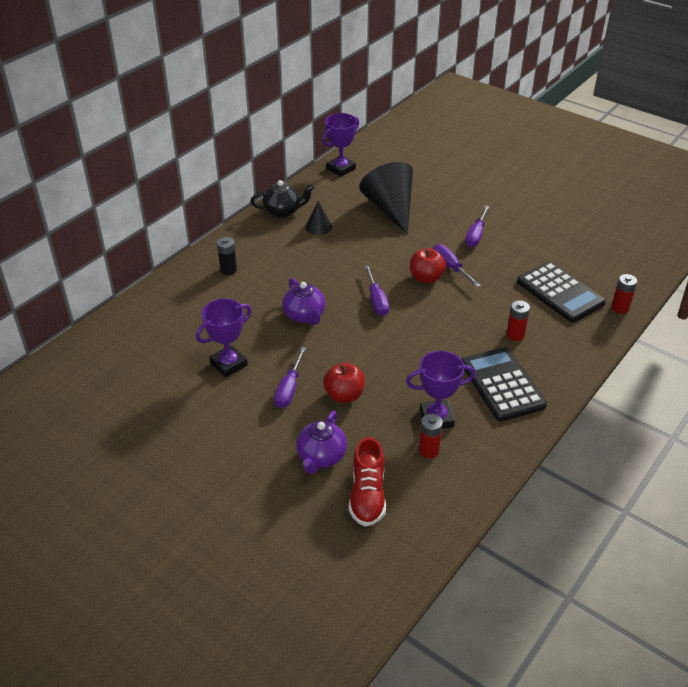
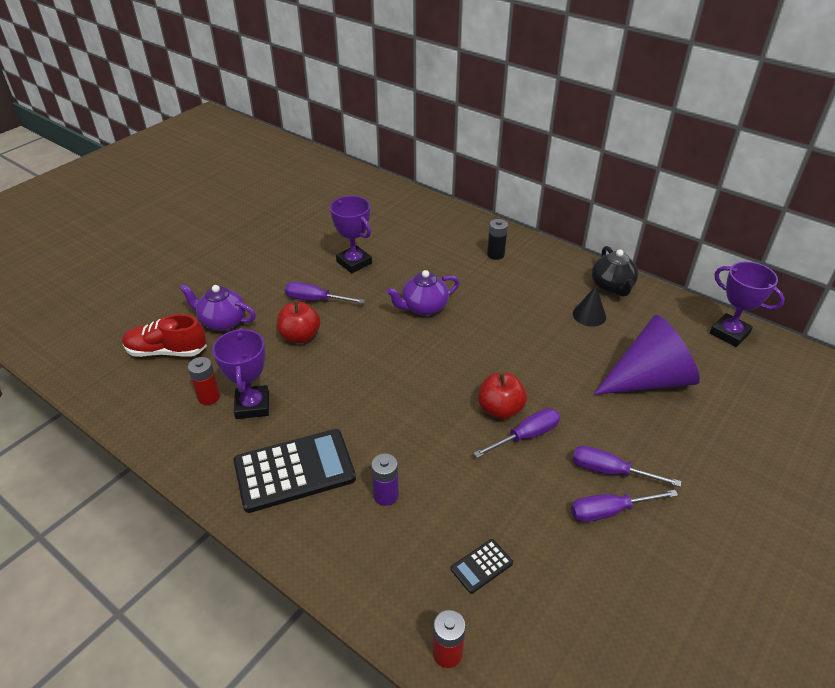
camera: 90 degrees right, 0 degrees up
black cone [359,162,413,235] -> purple cone [593,315,700,395]
purple screwdriver [364,265,389,316] -> purple screwdriver moved to [571,490,678,522]
red battery [506,300,530,341] -> purple battery [371,453,399,506]
black calculator [517,261,606,322] -> black calculator [451,539,513,594], size x0.45

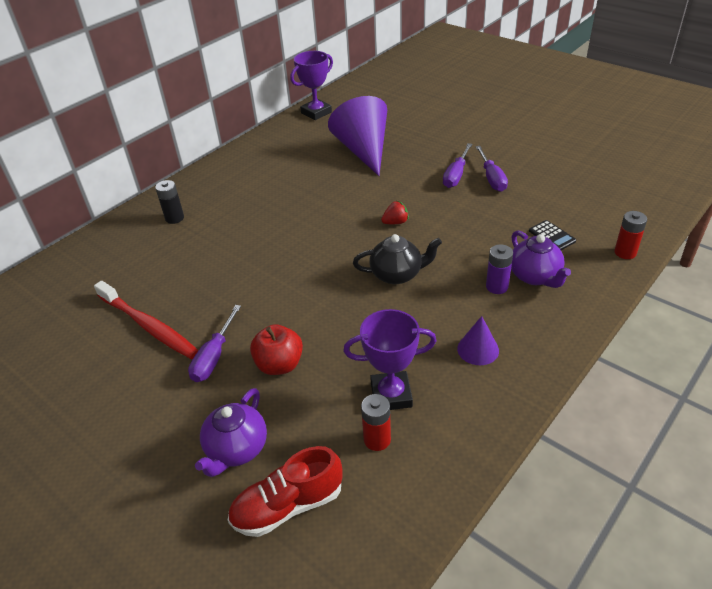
camera: 85 degrees left, 0 degrees up
red shoe [122,314,207,357] -> red shoe turned 60 degrees clockwise [228,446,343,537]
black calculator [233,429,356,513] -> purple cone [457,316,499,365]
purple trophy [330,196,372,273] -> red toothbrush [94,281,199,359]
purple teapot [387,270,460,316] -> purple teapot moved to [511,230,571,288]
purple screwdriver [473,408,560,458] -> none
red apple [478,373,527,419] -> red strawberry [381,200,409,224]
black cone [573,286,606,327] -> none
black teapot [592,246,638,297] -> black teapot moved to [353,234,442,284]

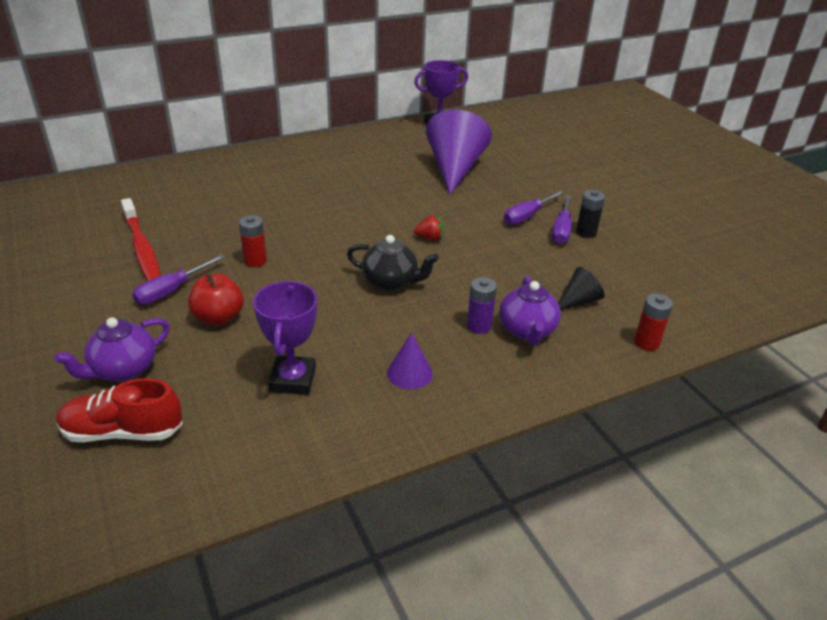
camera: 20 degrees right, 5 degrees down
black battery [155,180,184,224] -> black battery moved to [576,190,605,238]
purple trophy [343,309,436,410] -> purple trophy turned 75 degrees clockwise [253,281,317,395]
red battery [361,394,391,451] -> red battery moved to [239,215,267,267]
black calculator [529,220,576,250] -> black cone [559,267,605,310]

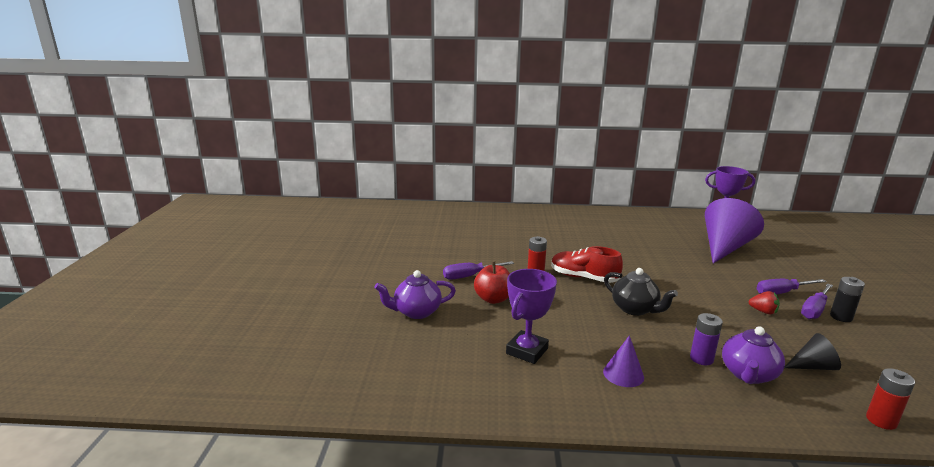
camera: 30 degrees right, 15 degrees down
red shoe [56,378,183,442] -> red shoe moved to [551,246,623,283]
red toothbrush [121,198,161,281] -> none
red strawberry [414,215,444,241] -> red strawberry moved to [749,291,780,314]

